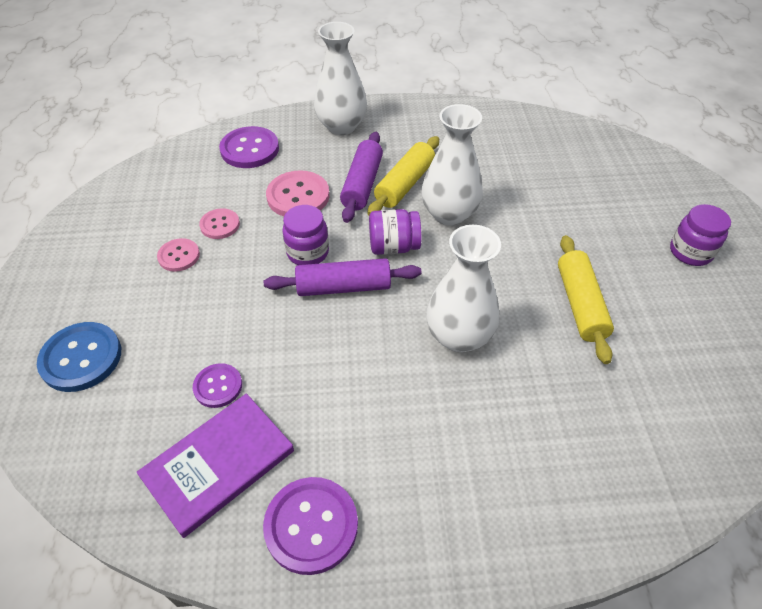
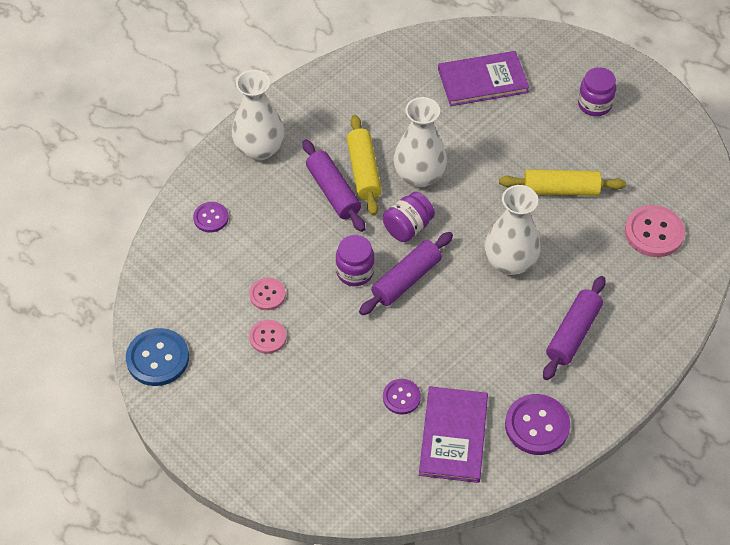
camera: 40 degrees left, 5 degrees up
blue button [37,322,121,392] -> blue button moved to [126,328,189,386]
purple button [219,126,279,168] -> purple button [193,202,229,232], size x0.60
pink button [266,170,329,216] -> pink button moved to [625,205,685,257]
yellow rolling pin [558,235,614,364] -> yellow rolling pin turned 45 degrees counterclockwise [499,169,626,196]
none -> purple book [438,51,529,106]
none -> purple rolling pin [543,276,606,380]

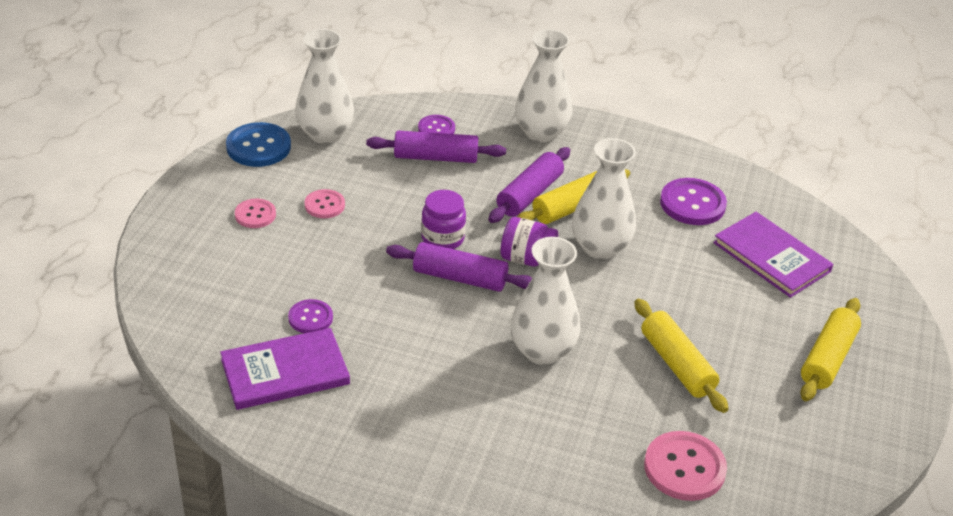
camera: 60 degrees right, 15 degrees down
pink button [249,278,286,310] -> pink button moved to [235,199,276,228]
purple button [505,394,570,455] -> purple button moved to [660,178,727,225]
purple rolling pin [543,276,606,380] -> purple rolling pin moved to [366,130,506,163]
purple jar [578,67,616,116] -> yellow rolling pin [800,298,861,401]
none -> white vase [295,29,354,144]

